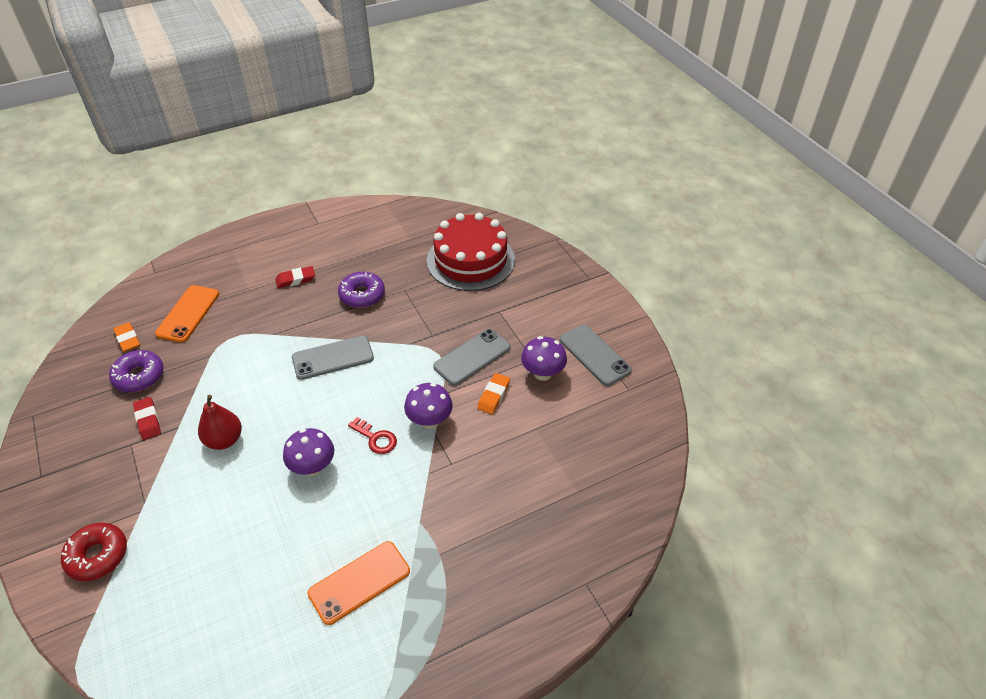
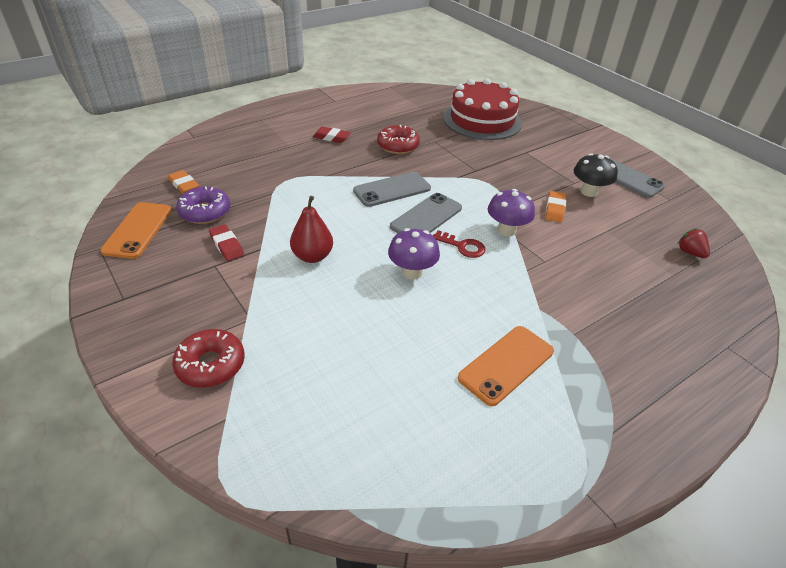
camera: 10 degrees left, 5 degrees down
orange phone [155,285,219,343] -> orange phone moved to [100,202,172,259]
red eraser [275,266,315,288] -> red eraser turned 45 degrees clockwise [313,127,351,143]
purple donut [338,272,385,308] -> red donut [377,125,420,154]
grey phone [433,329,511,386] -> grey phone moved to [390,193,462,233]
purple mushroom [521,336,567,381] -> black mushroom [574,153,618,197]
none -> red strawberry [678,229,710,258]

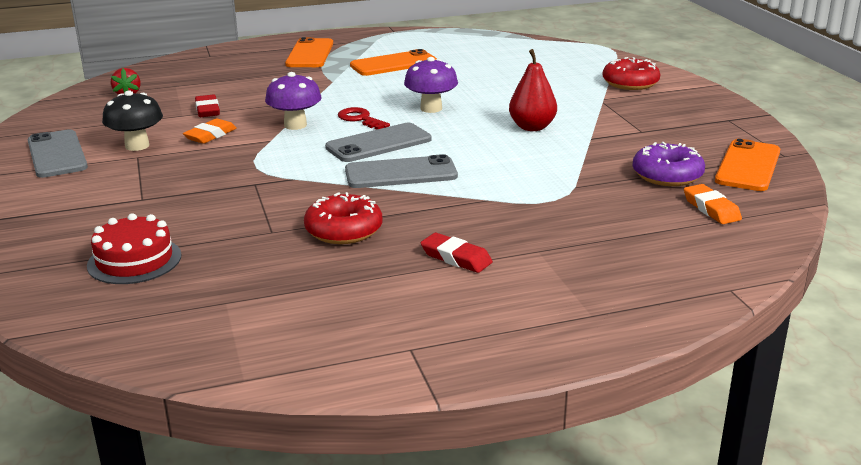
camera: 160 degrees left, 15 degrees down
red eraser [209,224,244,261] -> red eraser moved to [195,94,220,117]
red cake [443,78,522,140] -> red cake [87,213,182,284], size x0.56
none -> orange phone [285,37,333,67]

